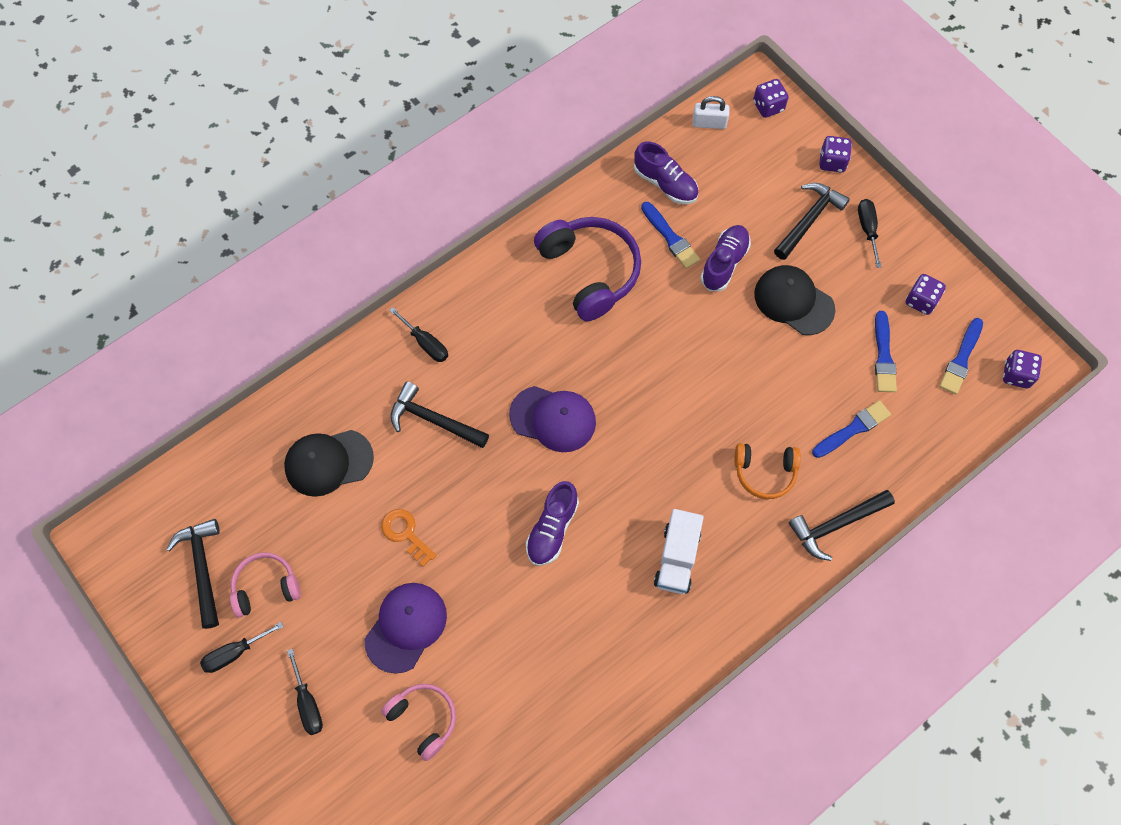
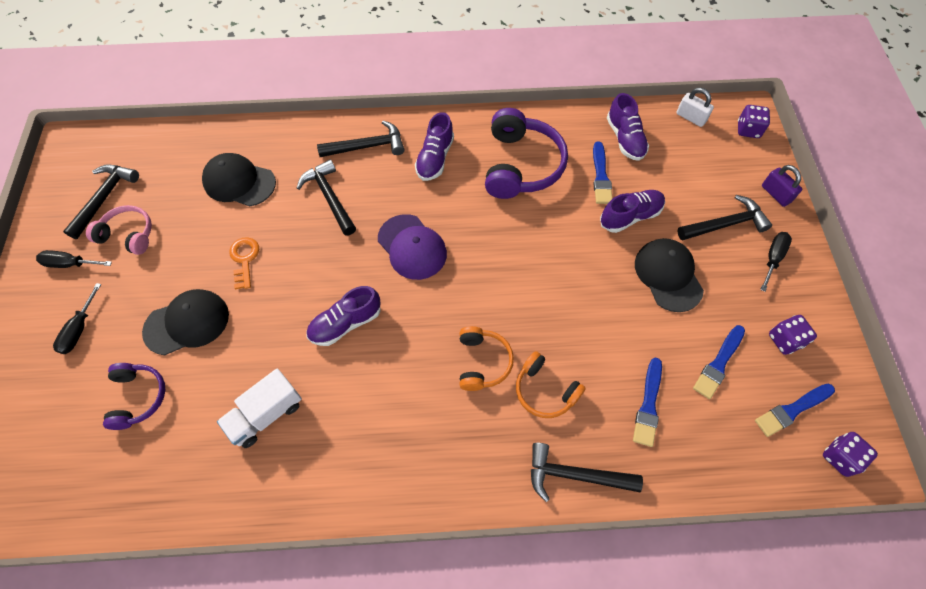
camera: 35 degrees right, 5 degrees down
purple cap [365,583,447,674] -> black cap [142,289,229,355]
pink headphones [381,684,456,761] -> purple headphones [103,363,165,430]
black screwdriver [389,307,448,362] -> black hammer [317,121,405,157]
white truck [654,509,704,594] -> white truck moved to [217,369,302,448]
blue brush [812,400,891,458] -> blue brush turned 105 degrees clockwise [633,358,662,447]
purple dice [819,136,852,173] -> purple padlock [762,165,802,207]
none -> purple shoe [415,112,454,181]
none -> orange headphones [459,326,514,391]

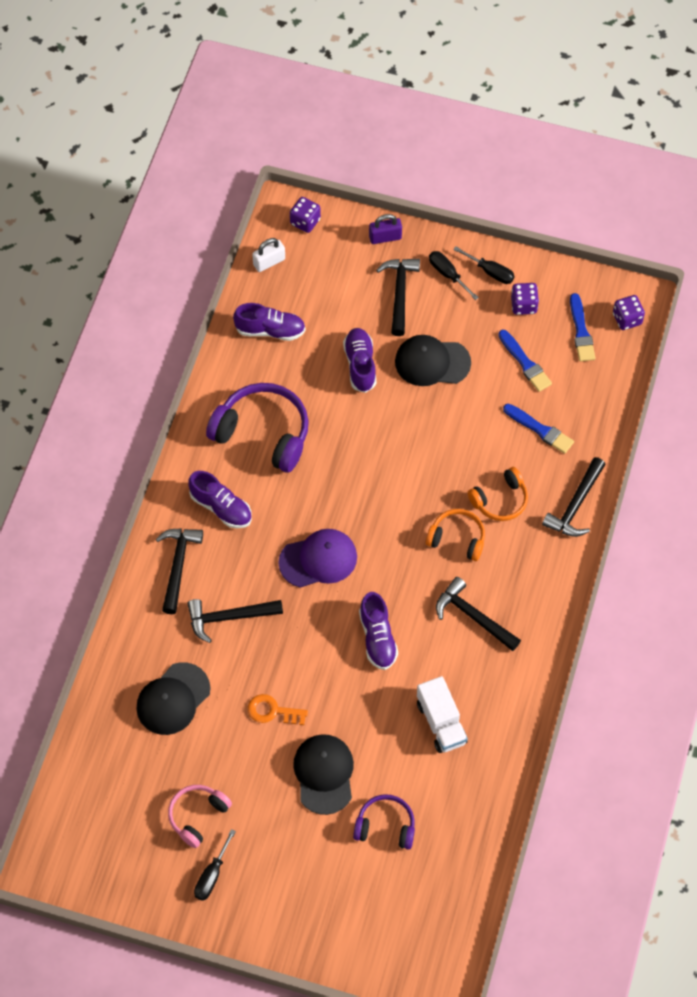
camera: 70 degrees left, 0 degrees up
black screwdriver [53,283,101,354] -> black screwdriver moved to [453,246,514,284]
black hammer [63,164,139,239] -> black hammer moved to [436,577,521,651]
blue brush [593,142,612,204] -> none

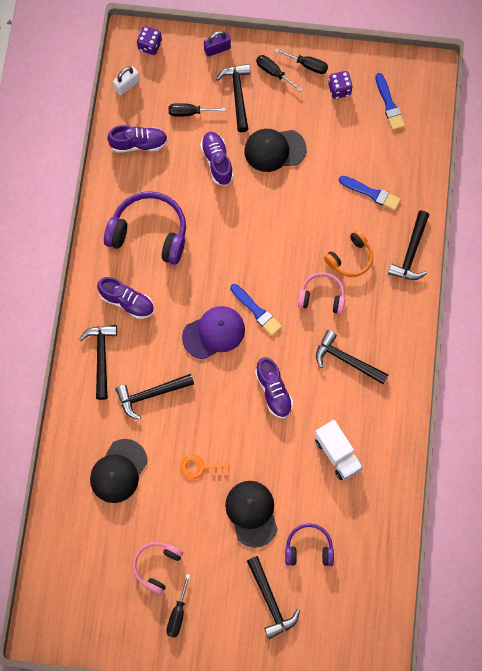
camera: 10 degrees left, 10 degrees up
orange headphones [426,509,485,561] -> pink headphones [298,272,345,314]
blue brush [498,330,552,392] -> blue brush moved to [230,284,282,336]
purple dice [613,295,645,330] -> none
none -> black screwdriver [169,103,225,117]
none -> black hammer [247,556,300,639]

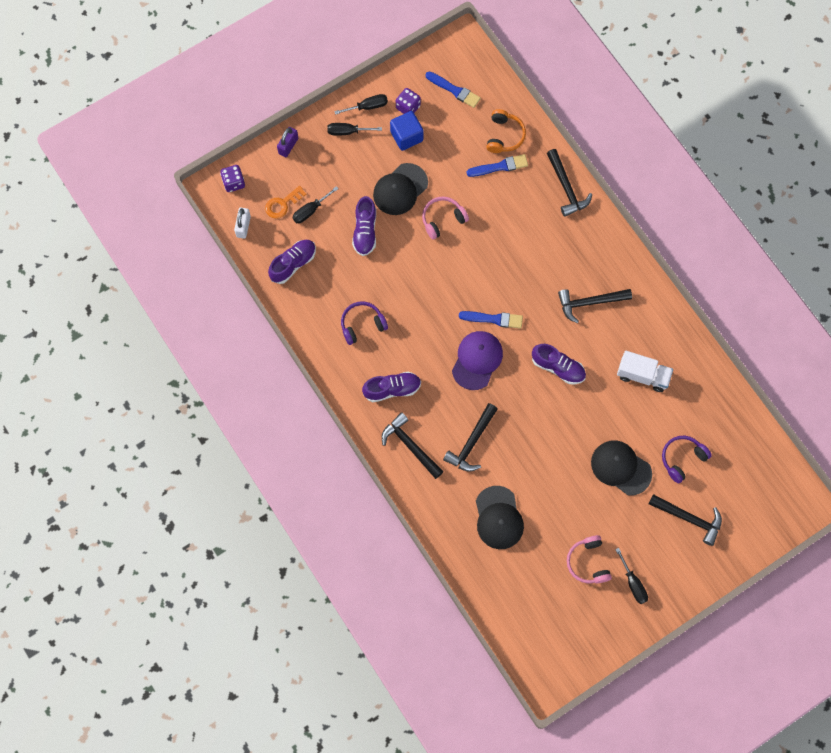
camera: 40 degrees left, 0 degrees up
purple headphones [104,191,186,264] -> purple headphones [341,302,388,345], size x0.58
orange key [180,455,229,479] -> orange key moved to [265,185,306,219]
purple shoe [200,132,234,186] -> purple shoe turned 120 degrees counterclockwise [352,196,376,256]
black hammer [216,64,251,132] -> none
pink headphones [298,272,345,314] -> pink headphones moved to [422,197,469,240]
orange headphones [324,230,373,277] -> orange headphones moved to [486,109,526,153]
none -> blue cube [390,111,424,151]

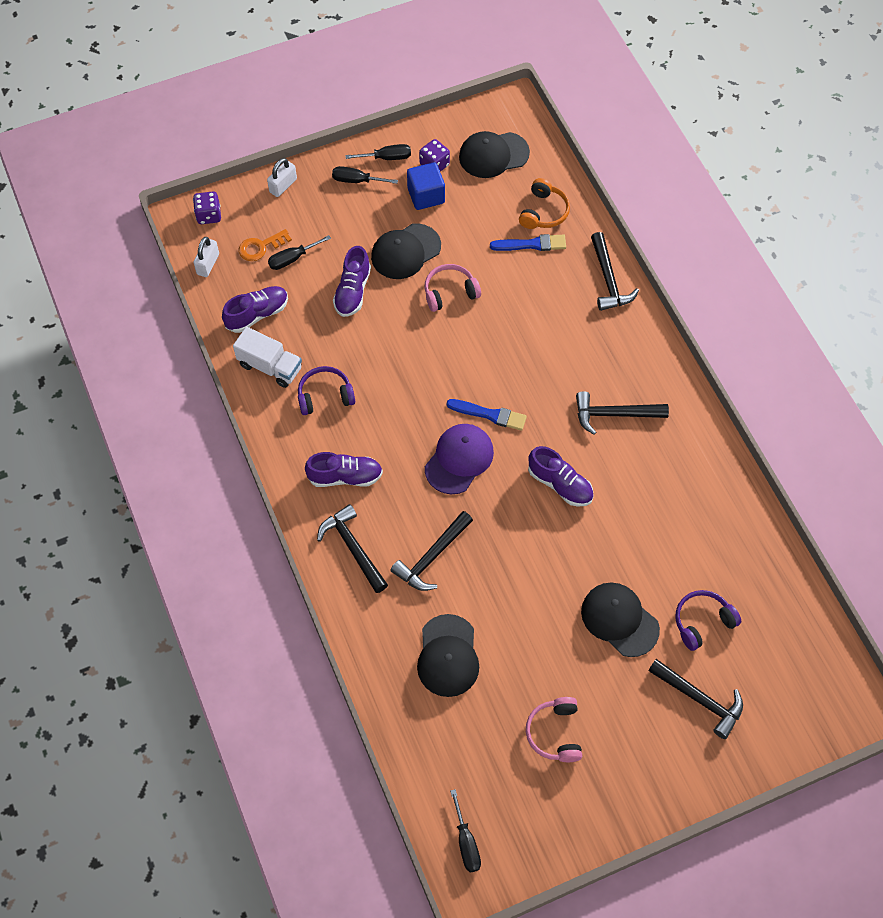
camera: 10 degrees right, 10 degrees down
purple padlock [277,127,298,157] -> white padlock [267,158,297,197]
blue brush [426,71,481,108] -> black cap [459,131,530,178]
black screwdriver [615,548,648,604] -> black screwdriver moved to [450,789,481,872]
white truck [617,351,673,392] -> white truck moved to [233,327,302,388]

